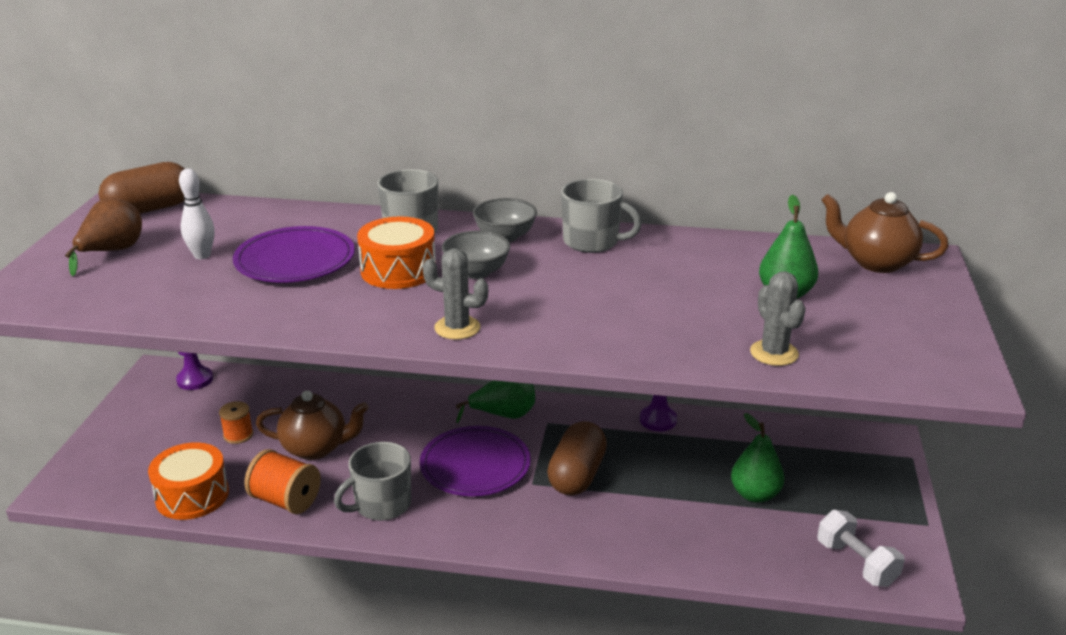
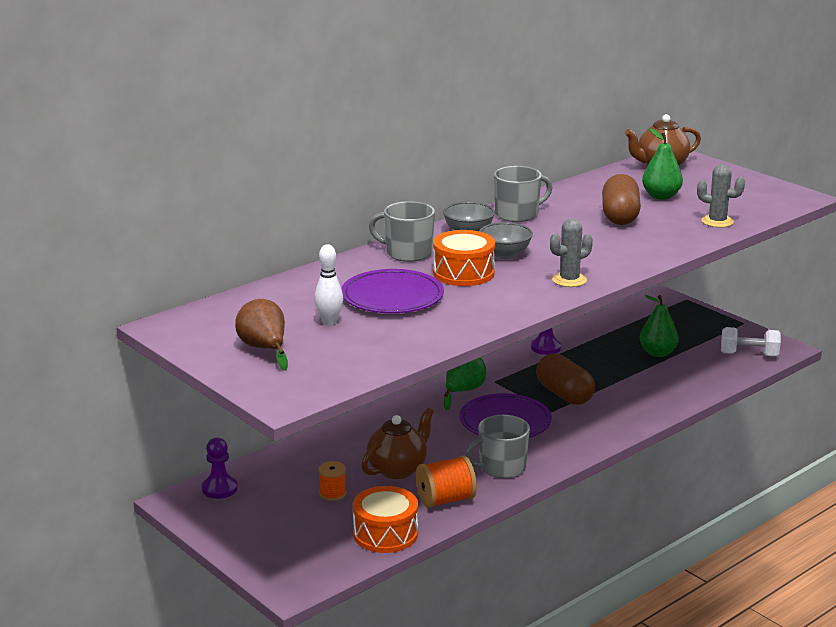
camera: 50 degrees left, 5 degrees down
brown capsule [99,162,185,214] -> brown capsule moved to [602,174,641,225]
grey mug [334,442,411,521] -> grey mug turned 60 degrees clockwise [465,415,530,478]

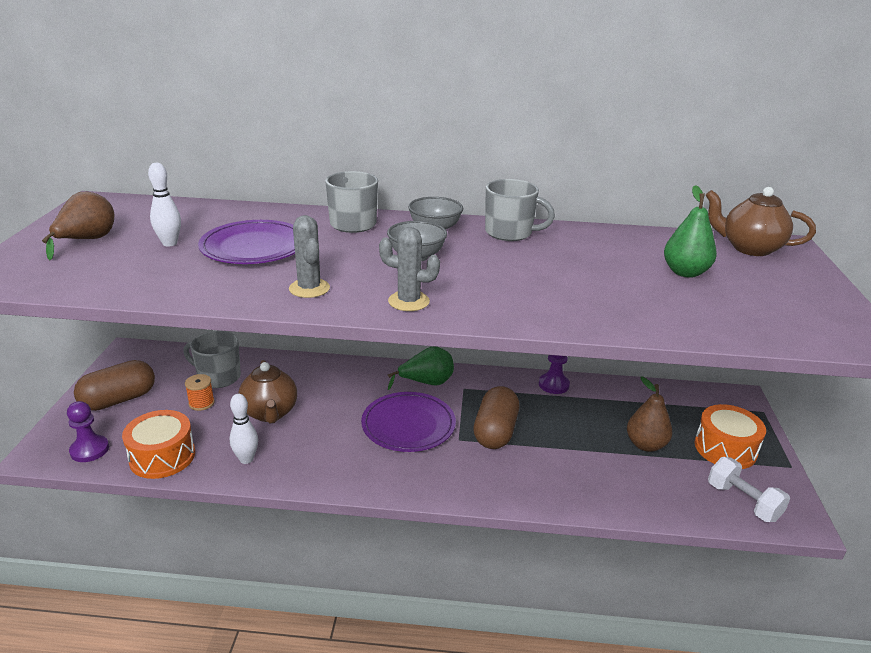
camera: 45 degrees right, 5 degrees up
purple pawn [202,438,238,499] -> purple pawn moved to [67,401,109,462]
brown teapot [361,407,434,479] -> brown teapot turned 75 degrees clockwise [238,360,297,424]
orange spool [416,455,477,508] -> white bowling pin [230,394,258,464]
orange drum [433,230,495,286] -> orange drum moved to [694,404,766,469]
grey mug [465,415,530,478] -> grey mug moved to [183,331,241,388]
brown capsule [602,174,641,225] -> brown capsule moved to [74,360,155,411]
green pear [640,295,679,357] -> brown pear [627,377,673,452]
grey cactus [697,164,745,228] -> grey cactus moved to [289,215,330,298]

